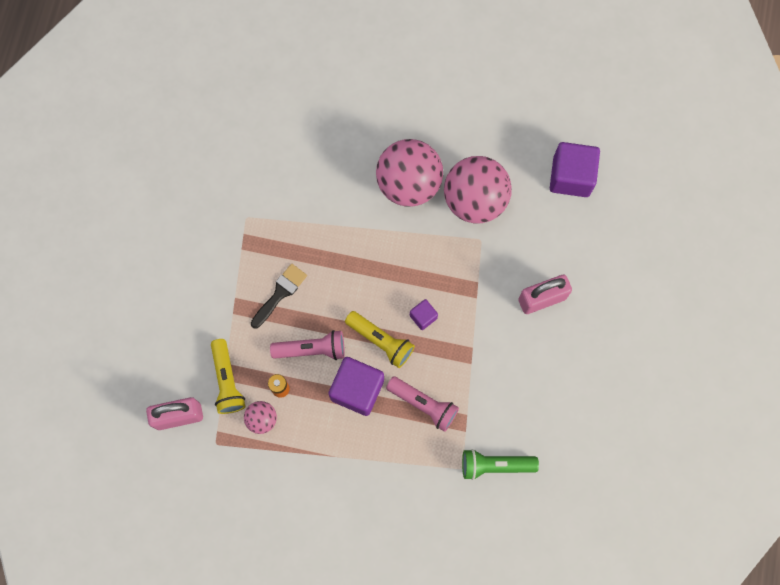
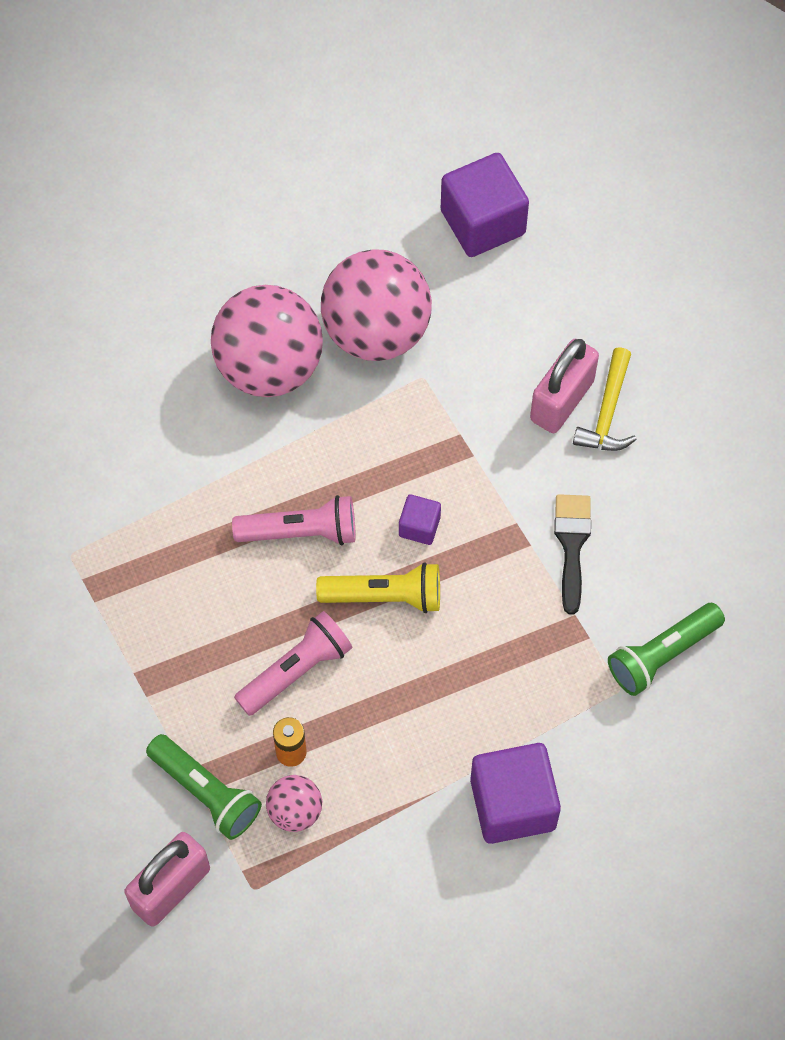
camera: 35 degrees left, 10 degrees down
yellow flashlight [211,339,245,414] -> green flashlight [146,734,262,840]
black brush [251,264,307,329] -> black brush moved to [554,494,591,615]
purple cube [329,357,384,416] -> purple cube moved to [470,743,561,844]
pink flashlight [386,376,459,432] -> pink flashlight moved to [232,495,356,545]
none -> yellow hammer [573,347,637,451]

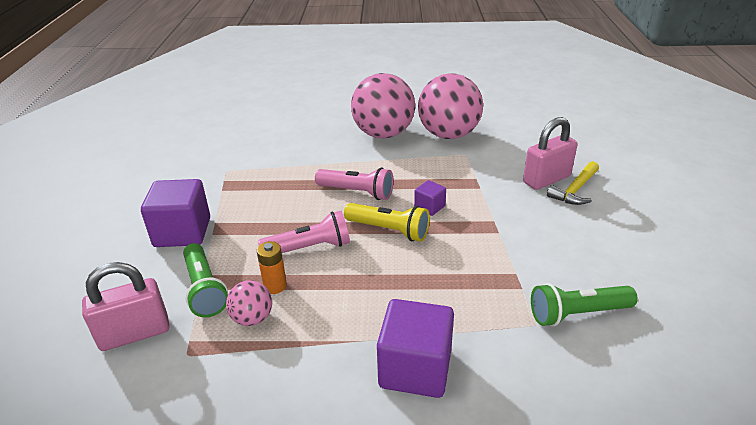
camera: 25 degrees right, 30 degrees down
purple cube [441,153,529,257] -> purple cube moved to [141,179,210,247]
black brush [554,494,591,615] -> none

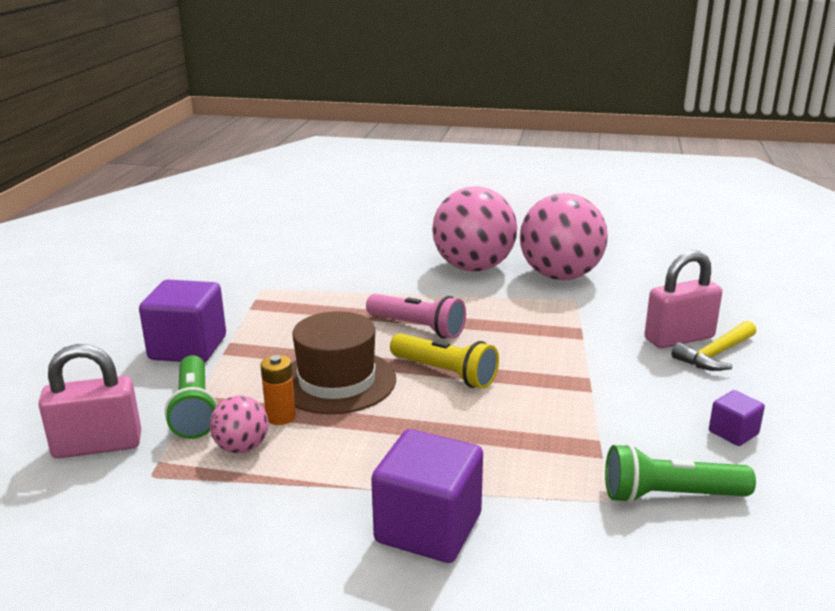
camera: 10 degrees right, 10 degrees down
pink flashlight [258,211,350,253] -> brown hat [291,311,396,414]
purple cube [414,180,446,216] -> purple cube moved to [709,390,765,446]

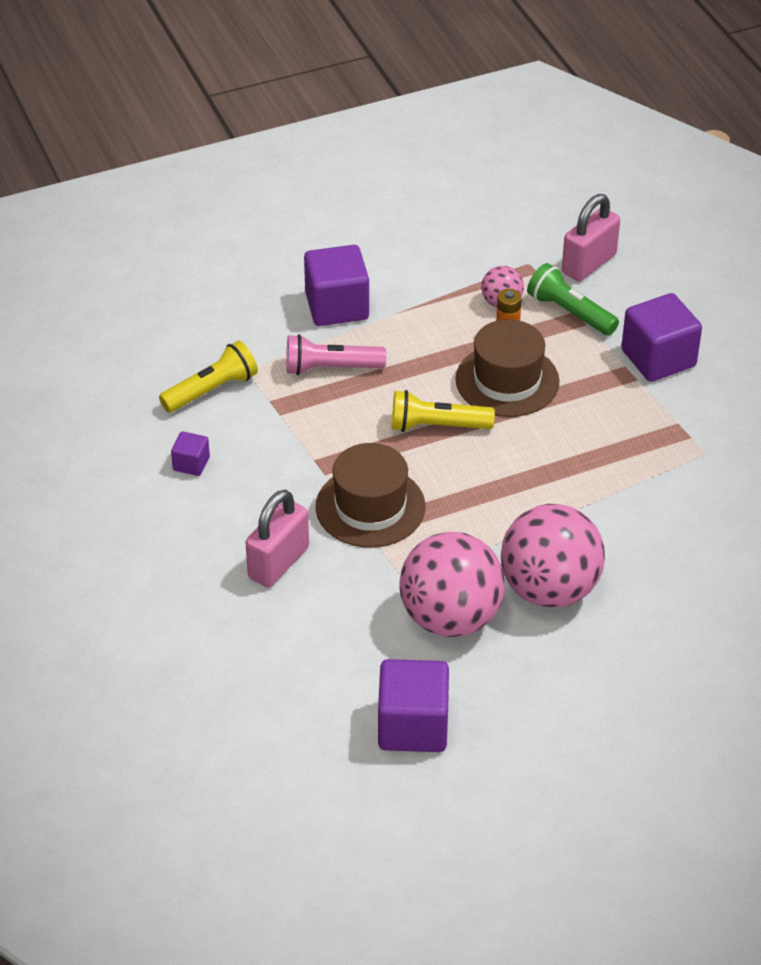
camera: 145 degrees right, 20 degrees up
pink flashlight [366,294,466,339] -> pink flashlight moved to [286,334,386,375]
green flashlight [605,444,756,504] -> yellow flashlight [159,341,258,412]
yellow hammer [672,321,756,371] -> none
none -> brown hat [316,443,425,548]
none -> purple cube [378,659,449,752]

